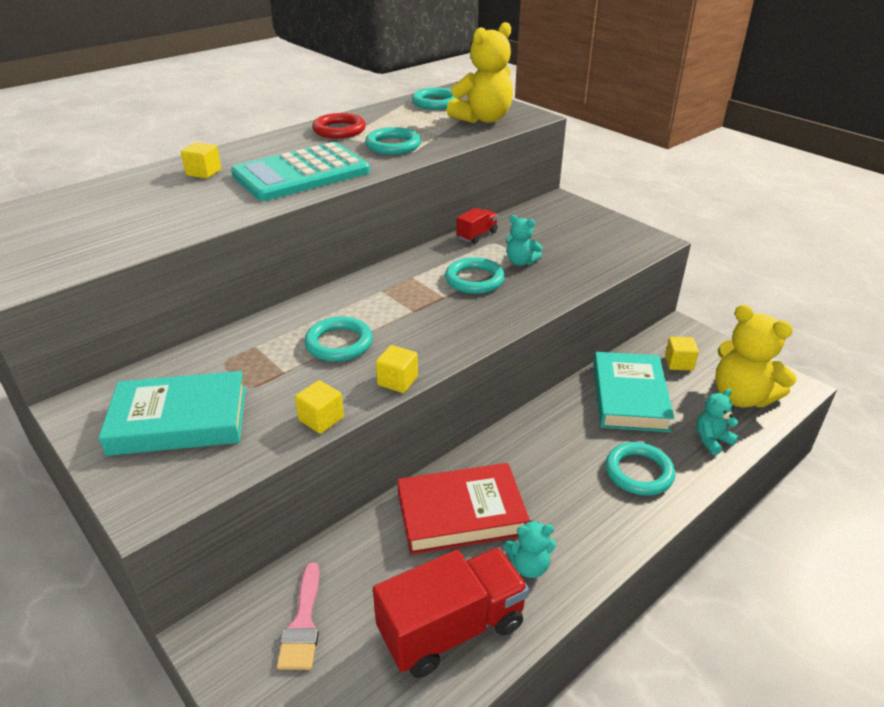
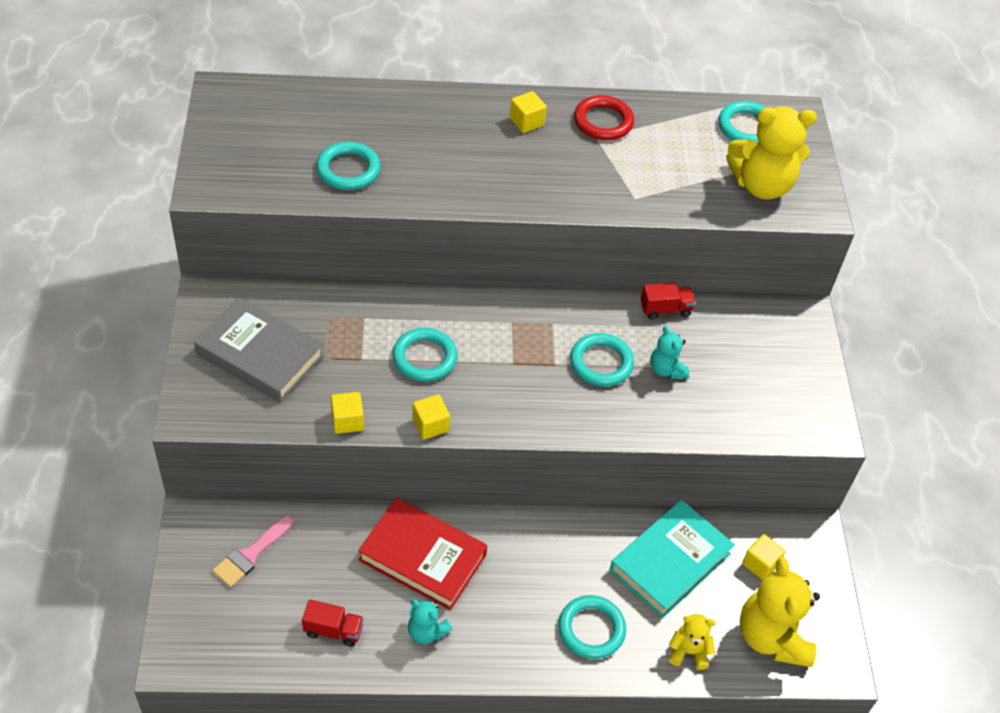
camera: 35 degrees right, 15 degrees up
turquoise book [99,371,246,456] -> grey book [194,297,324,403]
yellow cube [181,142,221,179] -> yellow cube moved to [510,91,547,133]
turquoise calculator [231,142,370,201] -> none
turquoise ring [365,127,421,155] -> turquoise ring moved to [316,142,381,190]
red truck [373,547,529,678] -> red truck [302,600,364,647], size x0.49
turquoise teddy bear [696,389,739,455] -> yellow teddy bear [669,614,716,670]

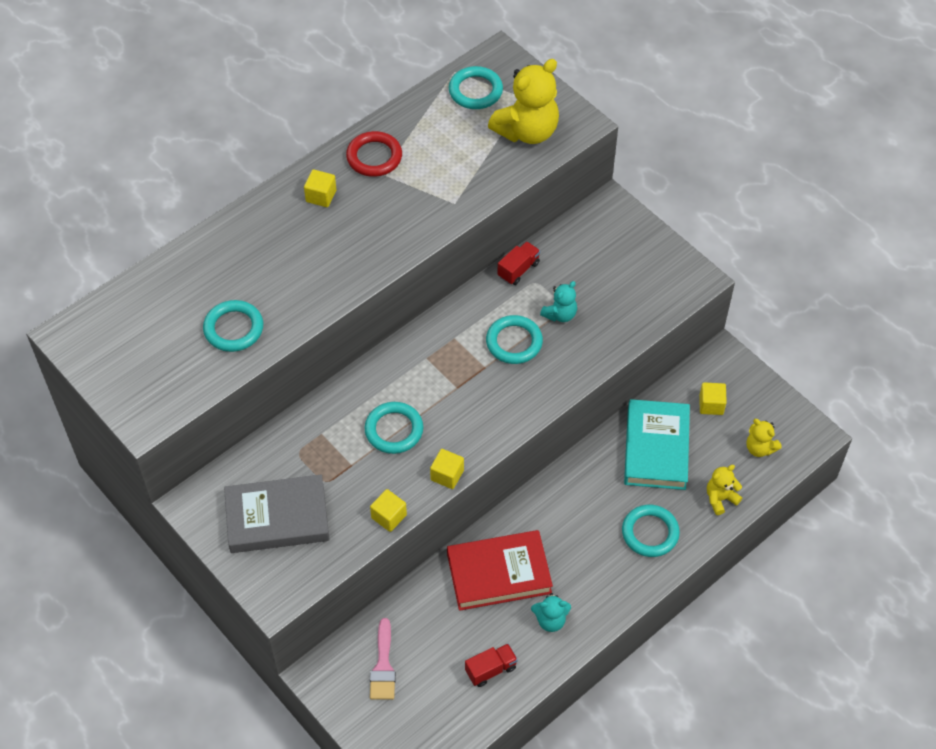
camera: 35 degrees left, 5 degrees up
turquoise teddy bear [650,326,689,379] -> turquoise teddy bear turned 75 degrees counterclockwise [540,281,577,322]
yellow teddy bear [740,557,820,667] -> yellow teddy bear [746,419,782,457], size x0.51

